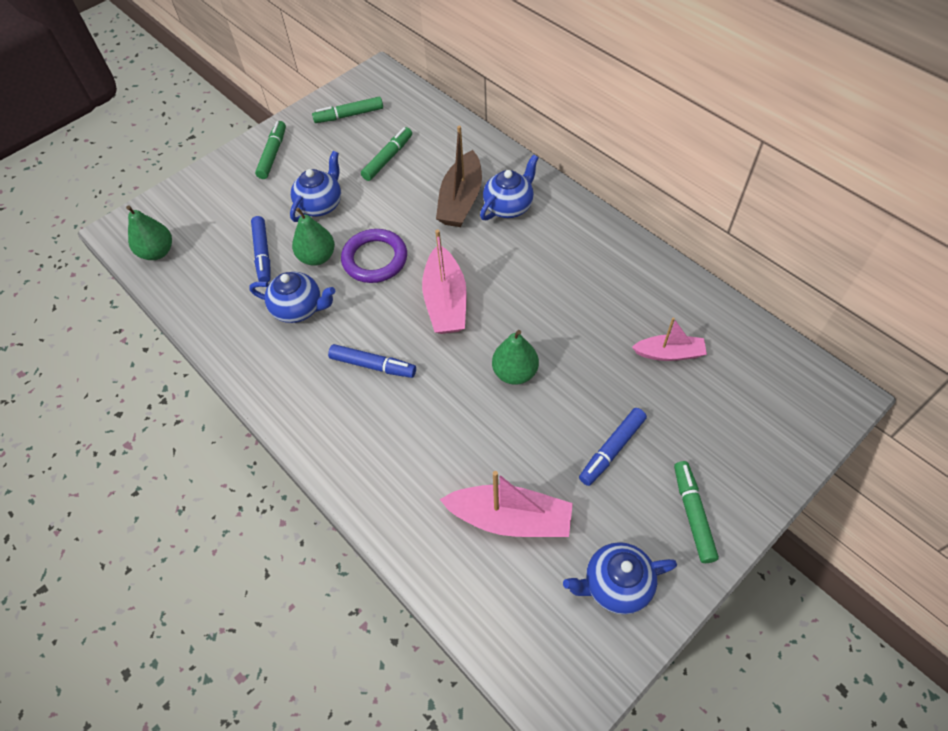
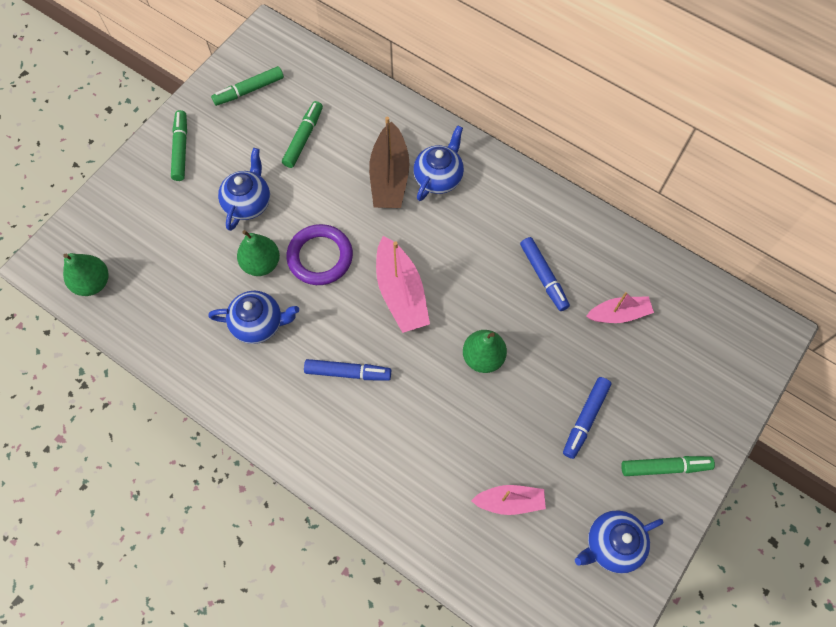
camera: 15 degrees left, 10 degrees up
blue marker [251,216,270,282] -> blue marker moved to [520,237,570,311]
pink boat [439,471,573,537] -> pink boat [471,485,546,515], size x0.63
green marker [674,461,719,563] -> green marker turned 105 degrees clockwise [621,456,715,476]

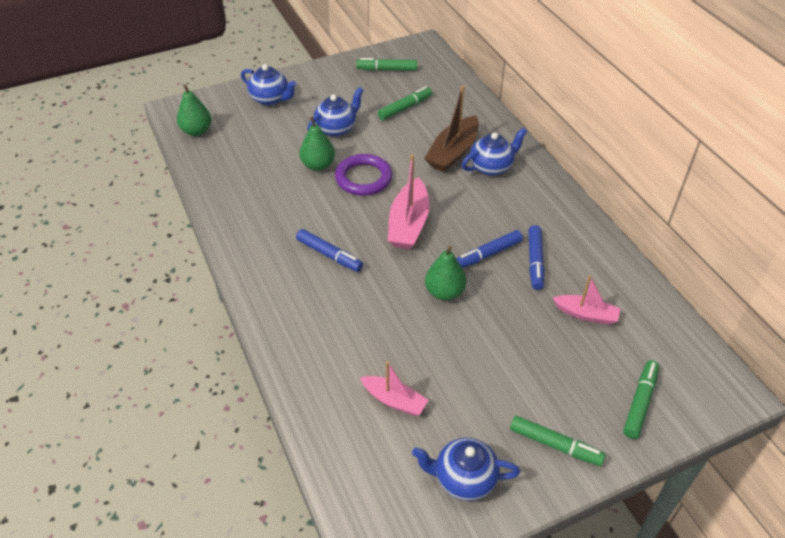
camera: 30 degrees right, 20 degrees down
green marker [171,110,187,181] -> green marker moved to [623,360,659,439]
blue teapot [208,291,299,344] -> blue teapot moved to [241,64,297,105]
blue marker [563,377,611,459] -> blue marker moved to [456,230,523,268]

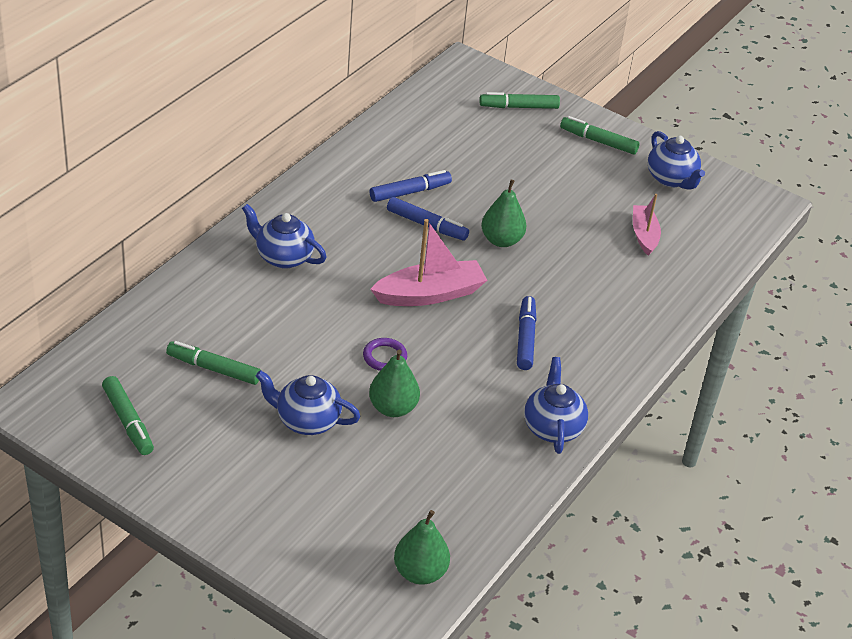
camera: 125 degrees left, 5 degrees down
blue teapot [241,64,297,105] -> blue teapot moved to [524,357,588,454]
purple ring [335,154,392,196] -> purple ring [363,338,407,371], size x0.57
brown boat [424,86,479,172] -> none
green marker [510,416,606,466] -> green marker turned 60 degrees counterclockwise [560,116,640,155]
pink boat [553,275,621,325] -> none

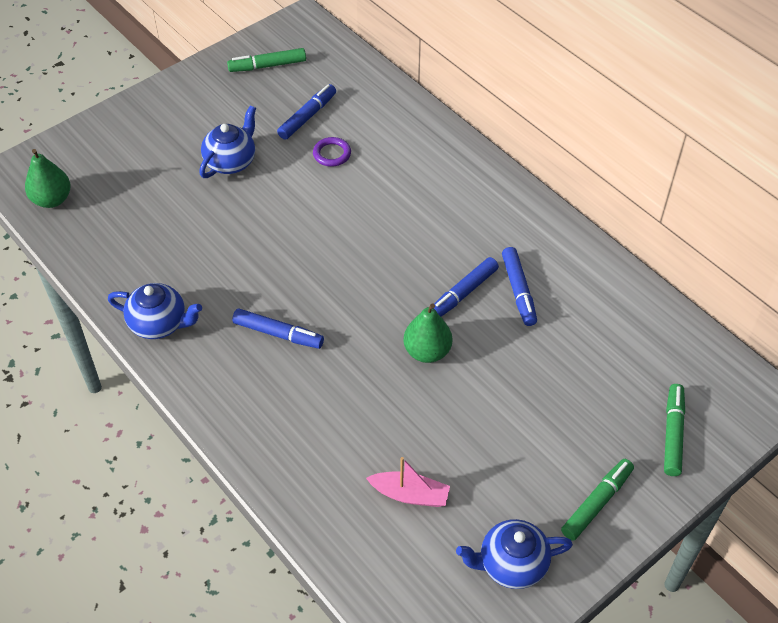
camera: 110 degrees right, 10 degrees up
green marker [166,341,260,385] -> blue marker [277,84,336,140]
blue teapot [242,204,327,269] -> none
purple ring [363,338,407,371] -> purple ring moved to [313,137,351,166]
green pear [369,349,420,417] -> none
pink boat [370,219,487,306] -> none

